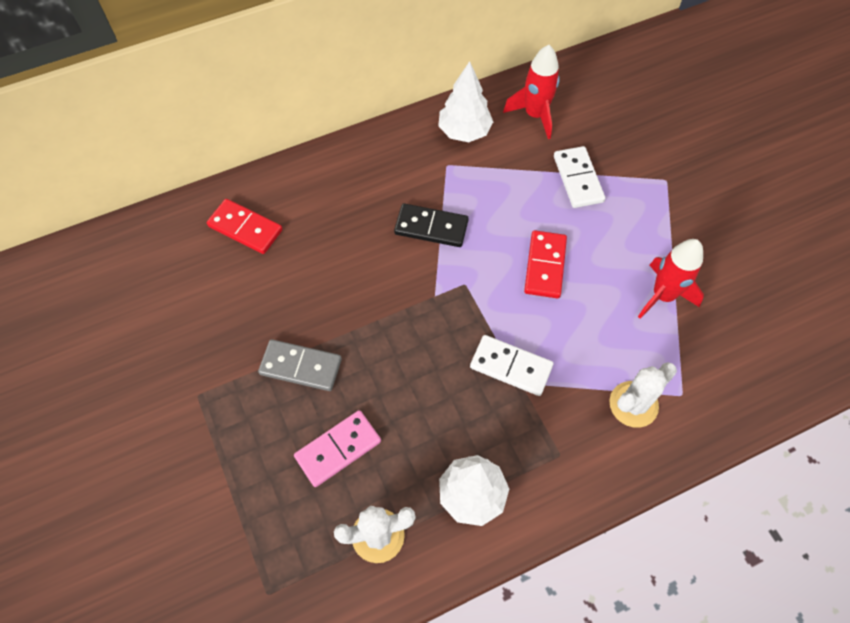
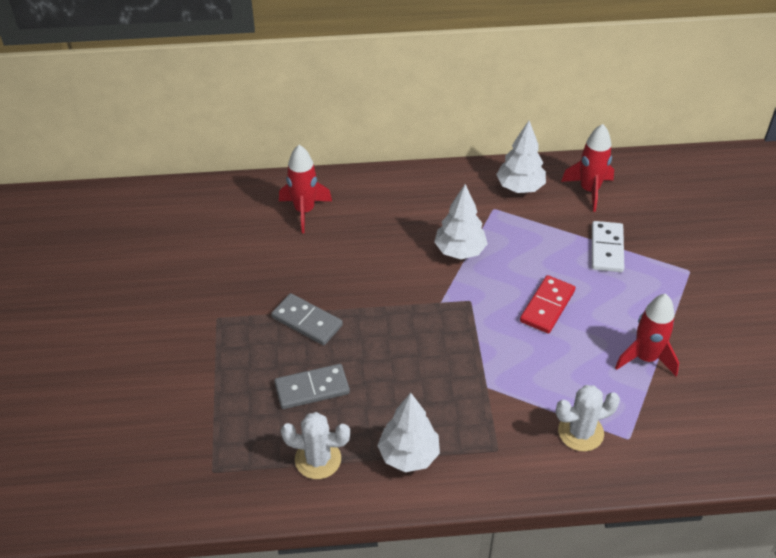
camera: 20 degrees right, 15 degrees down
red domino [207,199,282,254] -> red rocket [279,145,332,233]
pink domino [294,410,381,487] -> grey domino [274,364,350,409]
black domino [394,203,469,247] -> white tree [434,184,488,259]
white domino [470,335,554,396] -> none

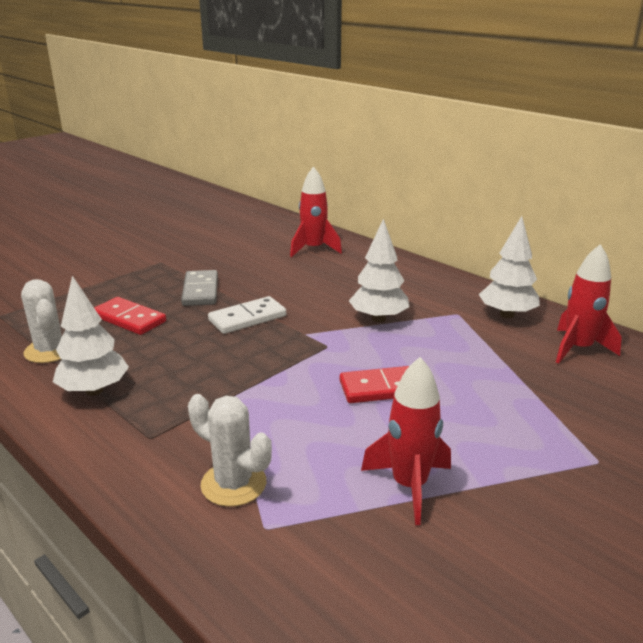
camera: 50 degrees right, 20 degrees down
grey domino [274,364,350,409] -> red domino [94,297,166,335]
white domino [592,221,624,272] -> white domino moved to [208,296,286,334]

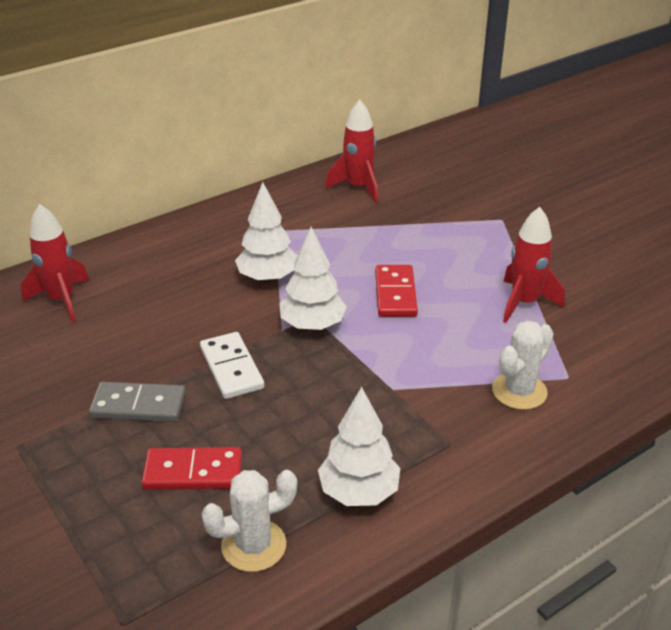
camera: 80 degrees left, 10 degrees up
red domino [94,297,166,335] -> red domino turned 45 degrees clockwise [142,447,242,490]
white tree [479,216,540,318] -> white tree moved to [280,227,347,331]

